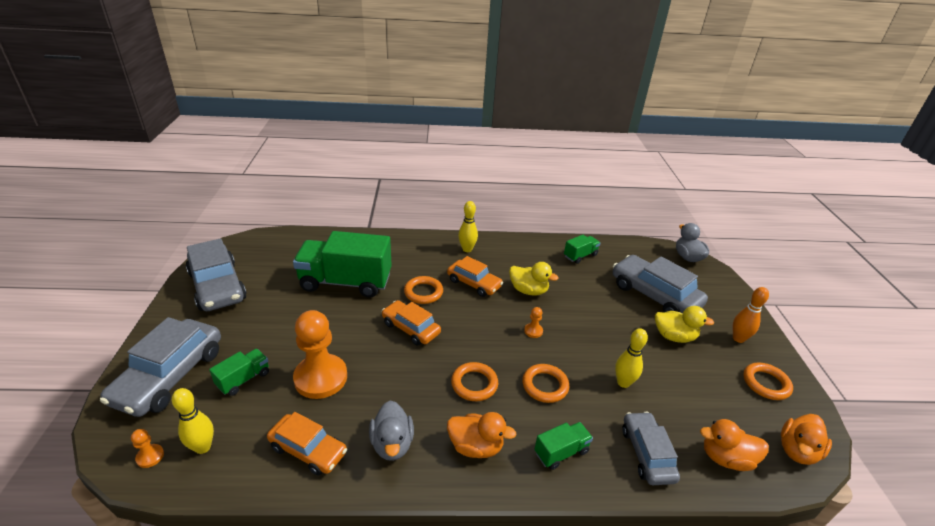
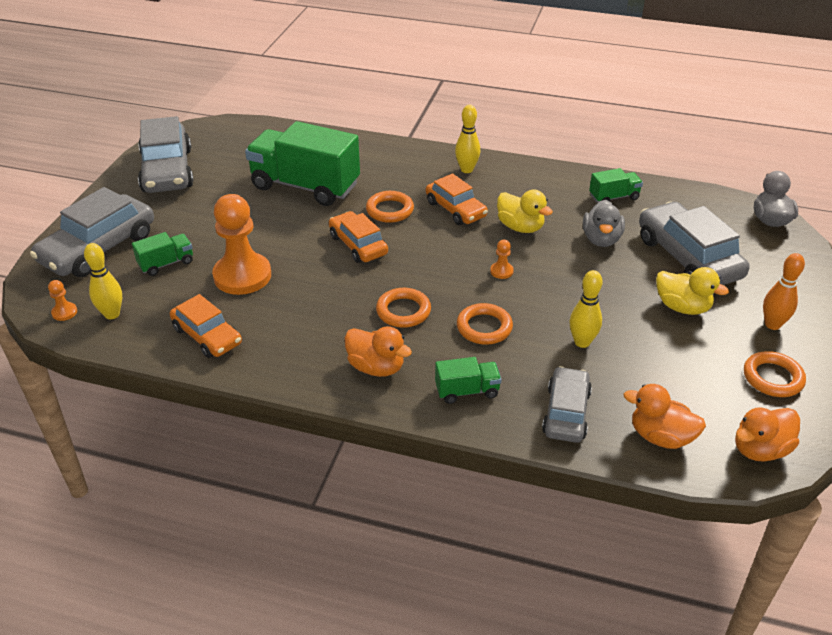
camera: 20 degrees right, 5 degrees up
grey duck [369,401,414,461] -> grey duck moved to [583,200,625,247]

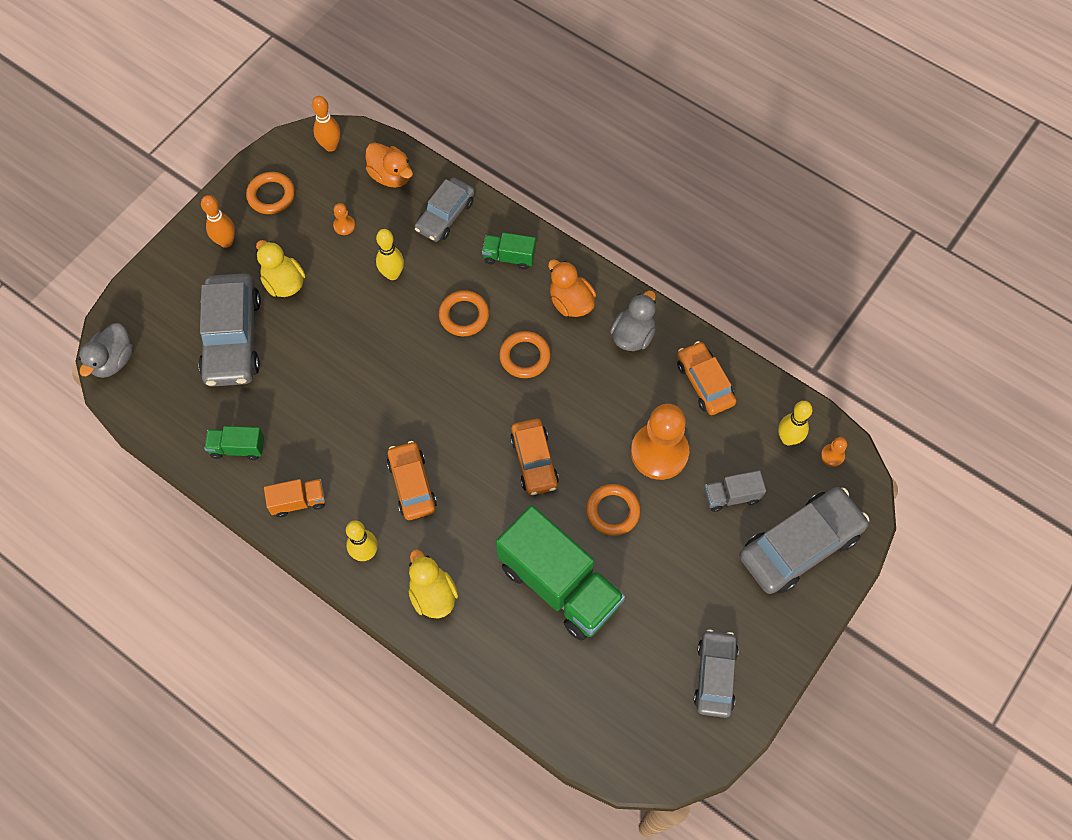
camera: 160 degrees left, 25 degrees up
green truck [132,232,193,276] -> grey truck [705,470,766,512]
grey car [138,116,194,193] -> grey car [694,629,739,718], size x0.62
orange ring [366,191,414,223] -> orange ring moved to [586,484,640,536]
orange pawn [490,240,514,279] -> orange pawn moved to [333,203,355,235]
yellow duck [497,190,553,233] -> yellow duck moved to [408,549,458,619]
grey duck [583,200,625,247] -> grey duck moved to [610,291,656,351]
orange duck [735,407,800,462] -> orange bowling pin [312,96,340,152]
none -> orange truck [264,479,326,517]

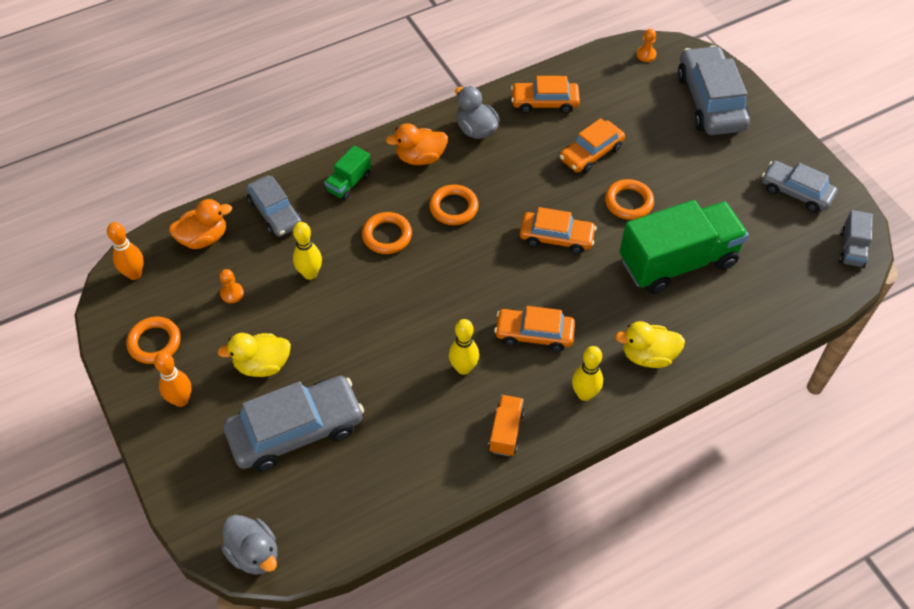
camera: 65 degrees left, 10 degrees down
grey car [198,273,261,387] -> grey car turned 45 degrees counterclockwise [223,376,364,472]
green truck [204,426,264,460] -> none
orange pawn [631,404,689,480] -> orange car [560,118,625,173]
grey truck [705,470,766,512] -> grey truck moved to [839,210,873,268]
yellow bowling pin [778,401,813,446] -> yellow bowling pin moved to [449,319,479,375]

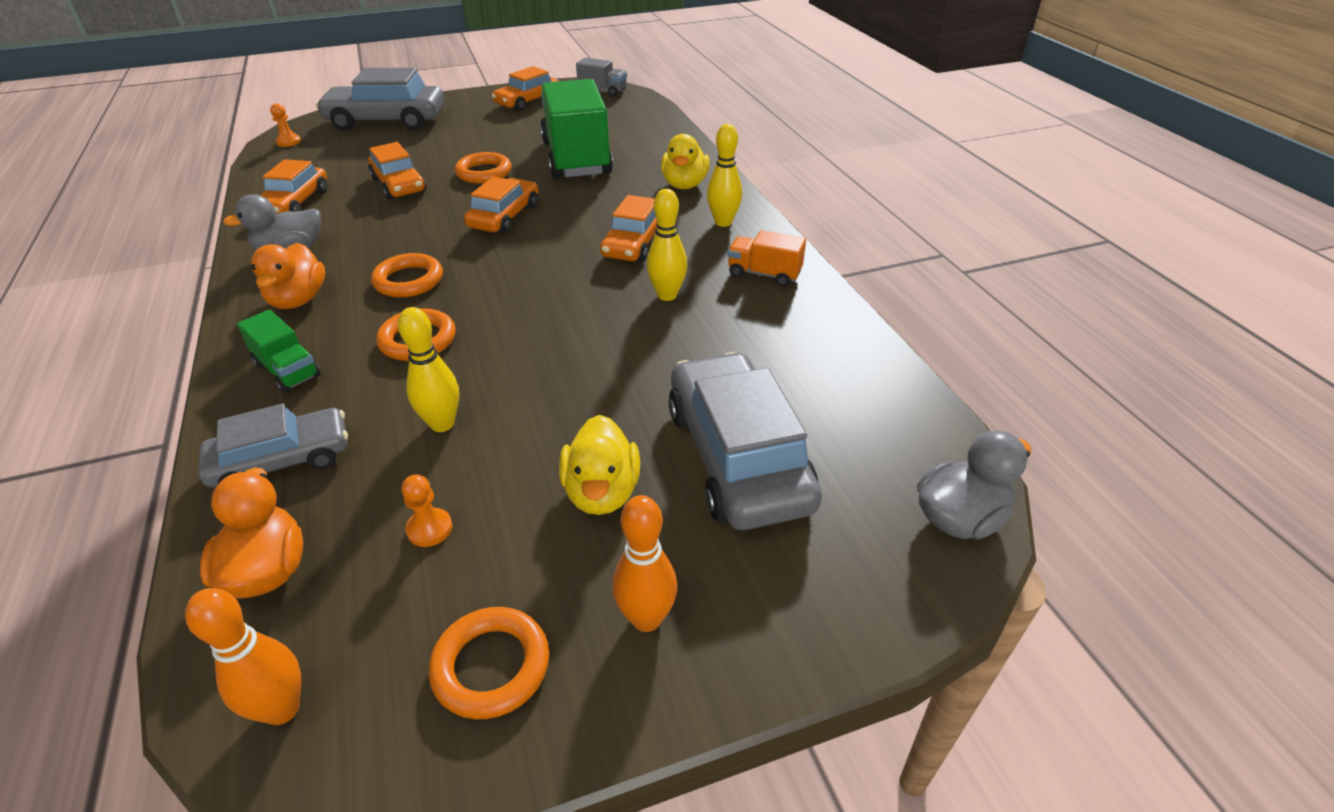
camera: 80 degrees left, 15 degrees down
grey car [762,161,838,212] -> orange car [492,66,558,111]

